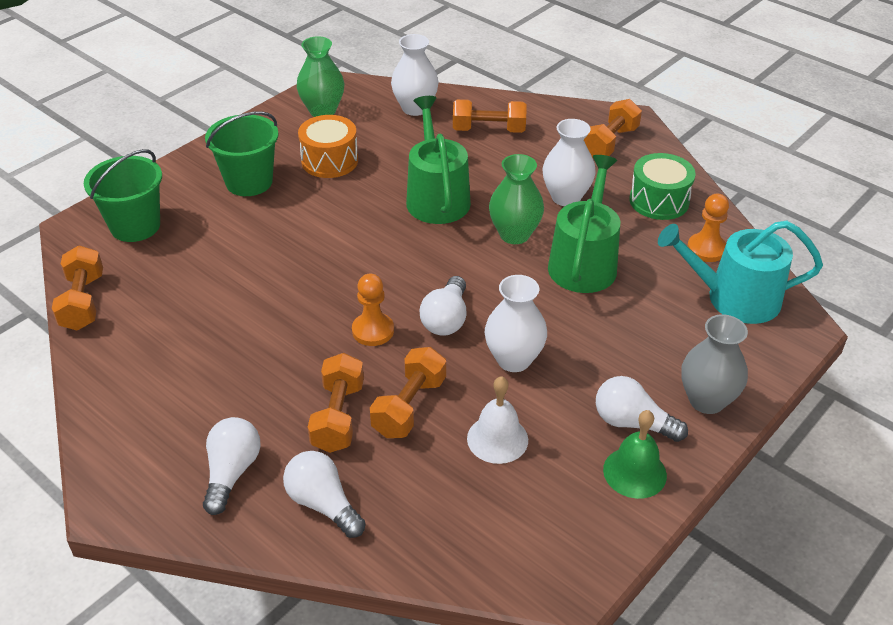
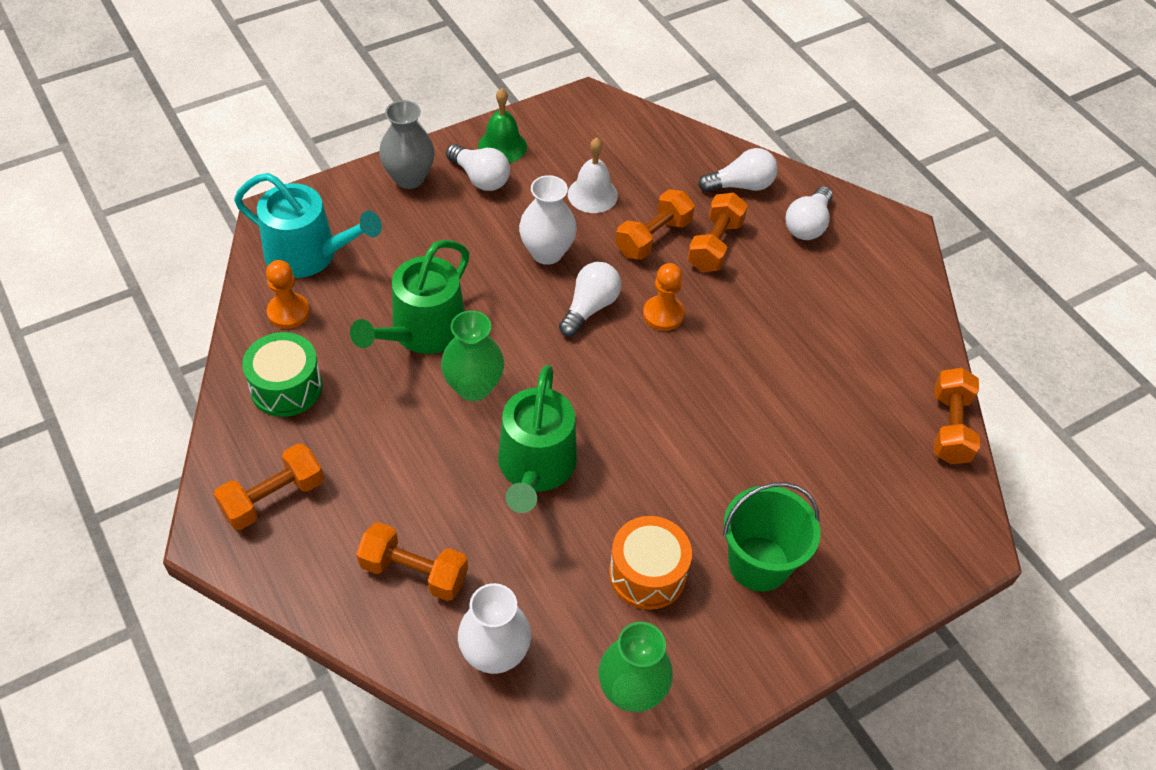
camera: 165 degrees left, 10 degrees up
green bucket [84,149,162,242] -> none
white light bulb [283,451,366,538] -> white light bulb turned 75 degrees counterclockwise [698,148,778,192]
white vase [542,119,596,206] -> none

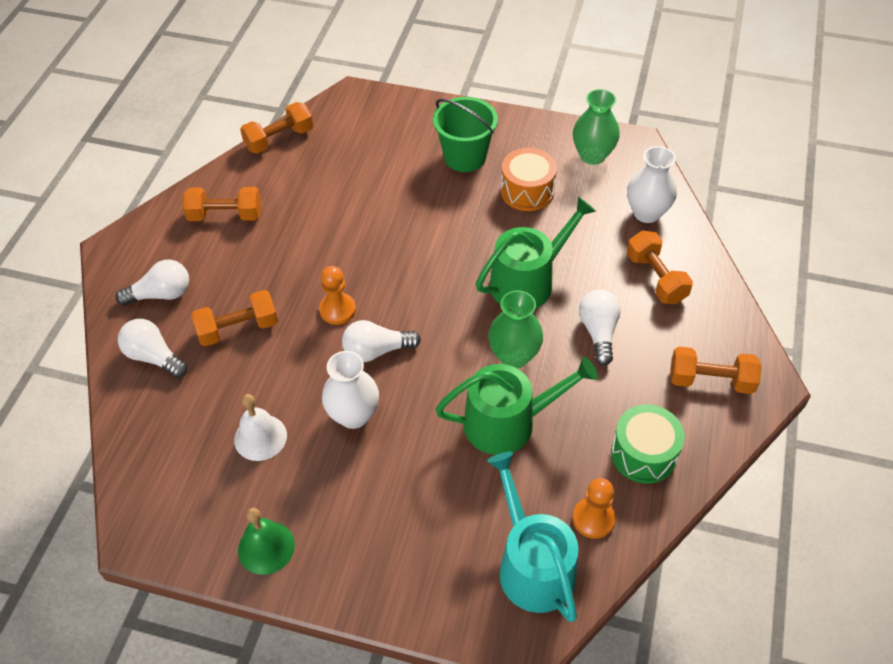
camera: 130 degrees left, 0 degrees up
grey vase [379,100,435,189] -> none
white light bulb [446,144,510,191] -> white light bulb moved to [579,290,621,366]
orange dumbbell [616,189,695,260] -> orange dumbbell moved to [183,187,261,221]

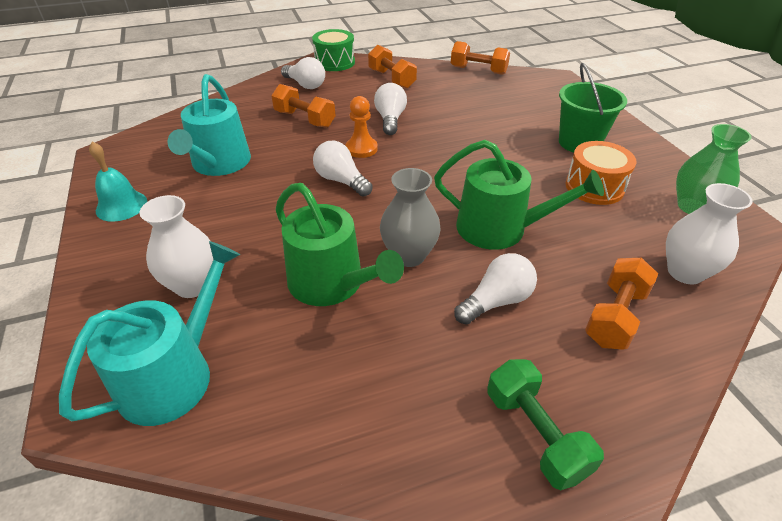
camera: 55 degrees right, 10 degrees down
white light bulb [118,319,187,378] -> white light bulb moved to [374,83,407,135]
white bell [234,394,287,461] -> turquoise watering can [167,74,251,176]
green bell [238,508,295,575] -> turquoise bell [89,142,147,221]
white vase [322,351,379,429] -> white vase moved to [139,195,214,298]
green vase [488,290,543,368] -> grey vase [380,168,441,267]
orange pawn [573,478,616,539] -> none
green drum [611,404,685,484] -> green drum moved to [312,29,355,71]
orange dumbbell [670,347,761,394] -> green dumbbell [487,359,604,490]

